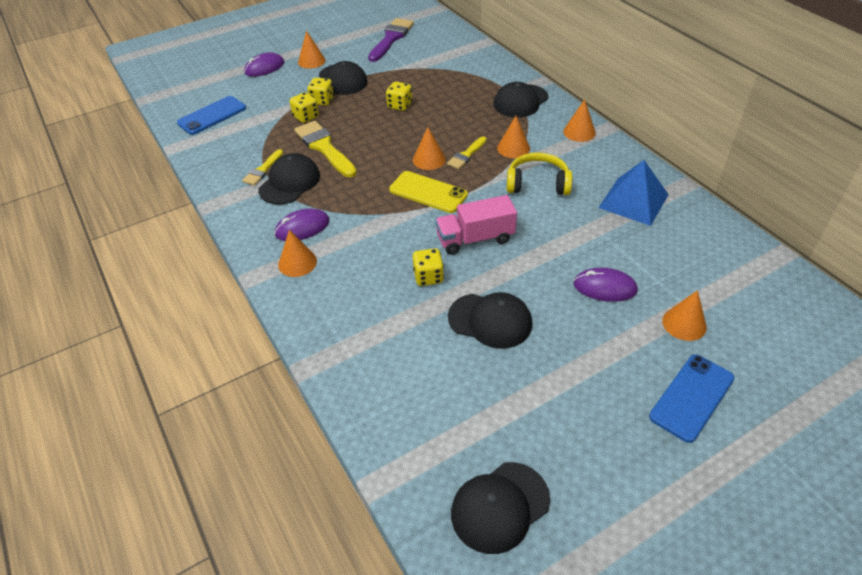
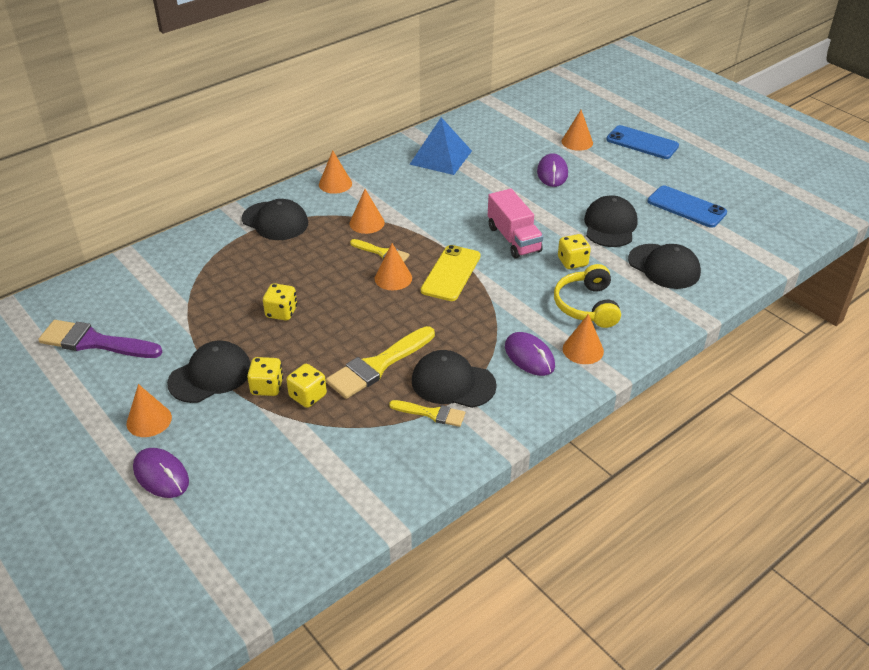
camera: 100 degrees left, 5 degrees down
blue phone [177,96,246,135] -> blue phone moved to [648,186,727,228]
black cap [451,462,550,554] -> black cap moved to [628,244,701,289]
yellow headphones [507,153,573,195] -> yellow headphones moved to [554,264,621,328]

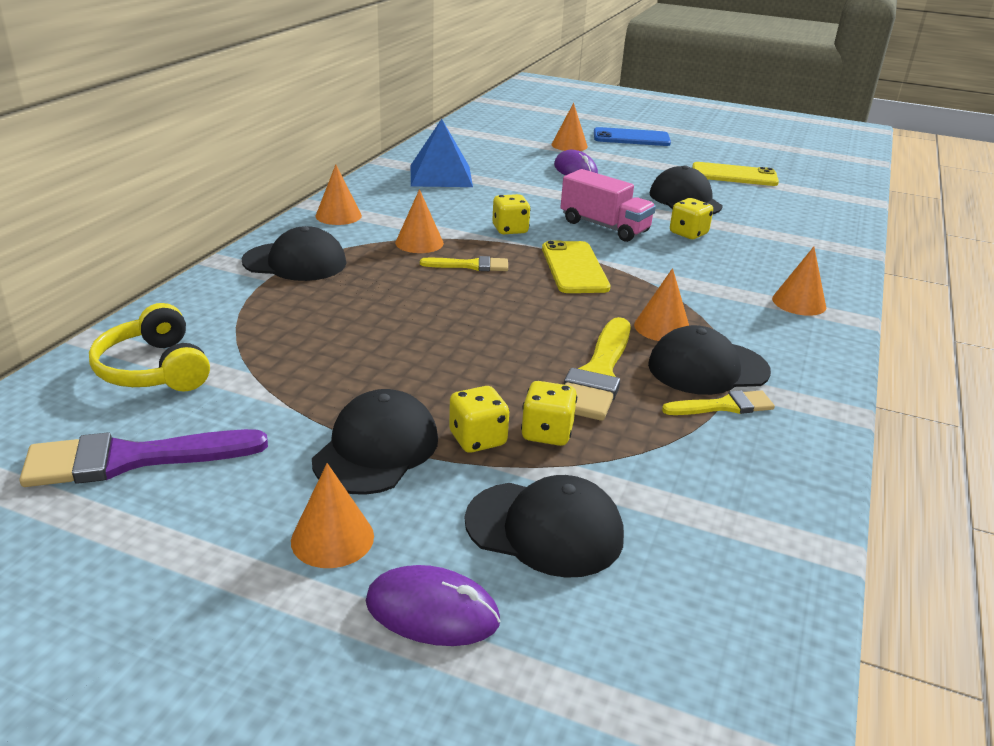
camera: 30 degrees left, 10 degrees down
yellow dice [263,283,297,321] -> yellow dice moved to [492,194,531,234]
orange cone [375,243,412,290] -> orange cone moved to [634,268,689,341]
purple mouse [505,332,555,376] -> none
yellow headphones [554,264,621,328] -> yellow headphones moved to [89,303,210,392]
black cap [628,244,701,289] -> black cap moved to [465,475,624,578]
blue phone [648,186,727,228] -> yellow phone [692,162,779,186]

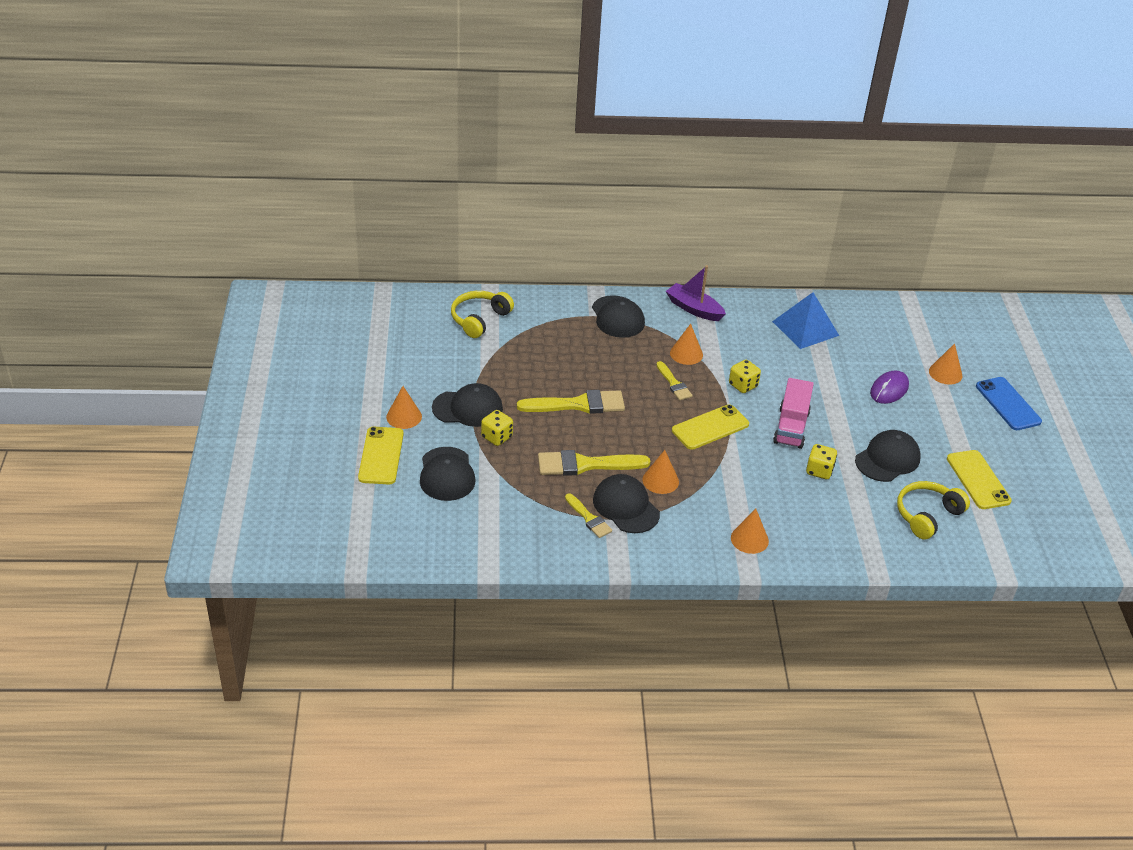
camera: 65 degrees right, 10 degrees up
purple brush [20,429,268,487] -> none
orange cone [316,164,362,225] -> purple boat [666,265,726,321]
purple mouse [366,565,500,646] -> yellow phone [358,427,404,484]
yellow dice [521,381,577,446] -> none
none -> yellow brush [517,390,625,414]
none -> yellow headphones [897,481,970,540]

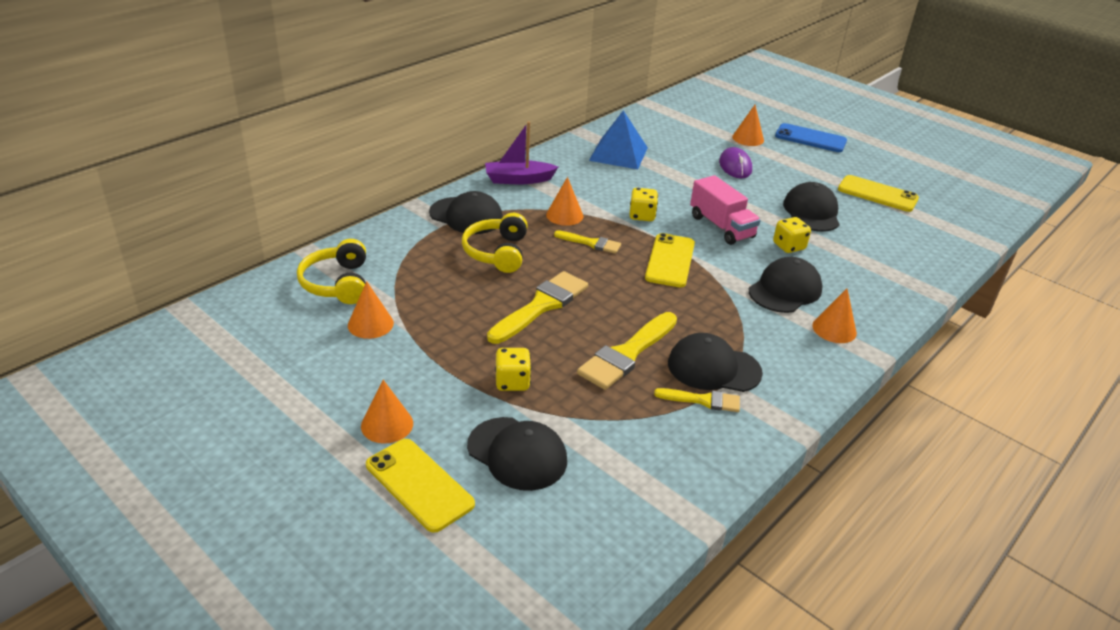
camera: 45 degrees left, 5 degrees down
black cap [432,383,503,427] -> black cap moved to [749,257,823,313]
orange cone [643,450,679,494] -> orange cone moved to [348,281,394,339]
yellow headphones [897,481,970,540] -> yellow headphones moved to [462,213,528,273]

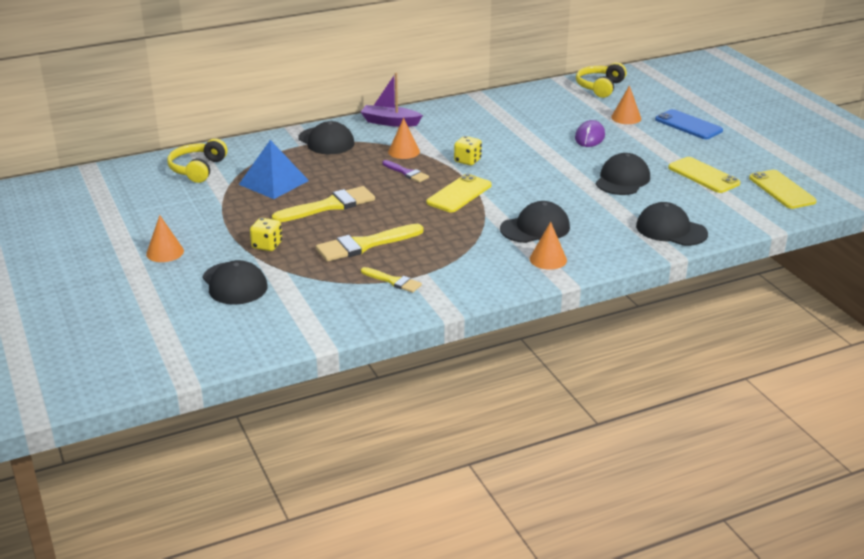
camera: 25 degrees right, 5 degrees down
orange cone [348,281,394,339] -> none
yellow phone [366,439,475,533] -> yellow phone moved to [749,170,817,209]
yellow headphones [462,213,528,273] -> yellow headphones moved to [576,62,627,98]
yellow brush [554,230,621,254] -> purple brush [382,160,429,183]
blue pyramid [589,110,648,169] -> blue pyramid moved to [238,140,309,199]
black cap [668,333,763,392] -> black cap moved to [636,202,708,246]
pink truck [690,175,761,245] -> none
yellow dice [773,217,811,253] -> none

